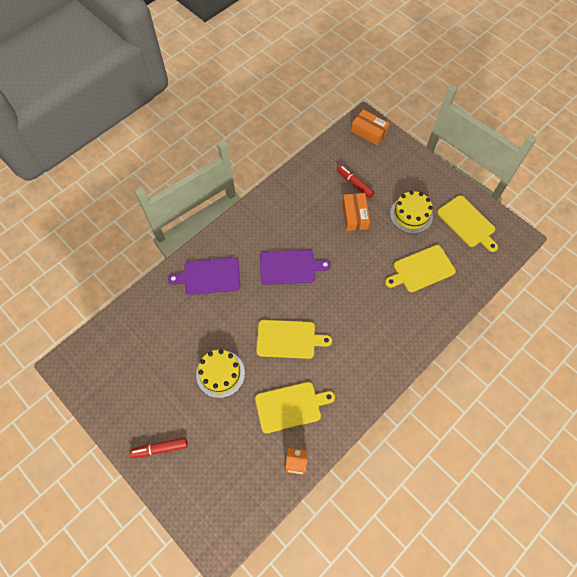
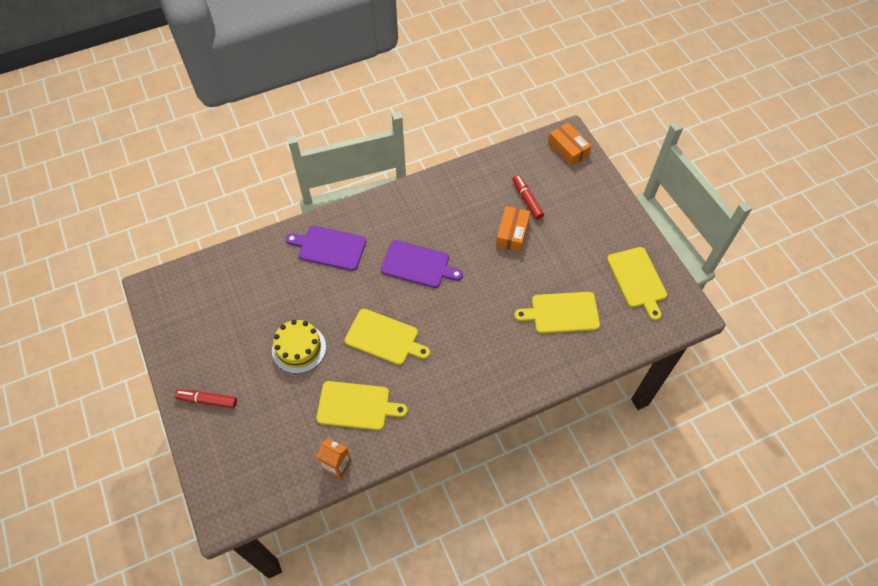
camera: 20 degrees right, 5 degrees down
yellow cake [390,191,433,234] -> none

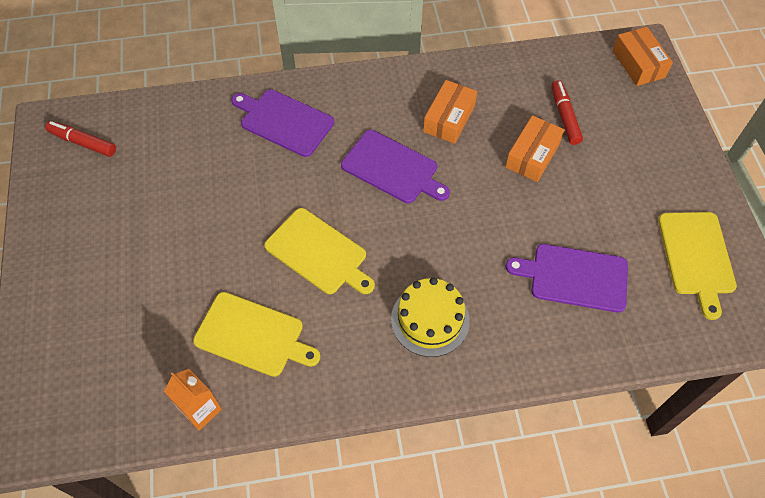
camera: 15 degrees right, 0 degrees up
red marker [174,389,237,408] -> red marker moved to [45,121,116,157]
yellow cake [272,320,326,374] -> yellow cake moved to [391,277,470,357]
yellow cutting board [514,292,600,333] -> purple cutting board [506,244,628,313]
none -> orange box [423,80,477,144]

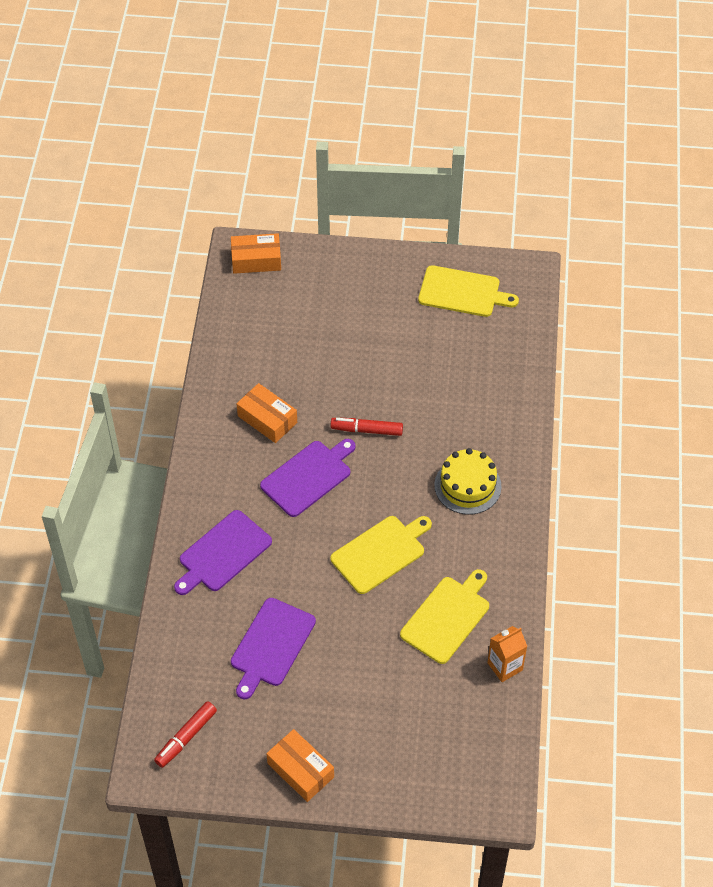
camera: 75 degrees left, 5 degrees down
orange box [505,115,565,182] -> orange box moved to [266,729,334,802]
purple cutting board [506,244,628,313] -> purple cutting board moved to [231,598,316,699]
red marker [551,80,583,145] -> red marker moved to [330,418,403,436]

